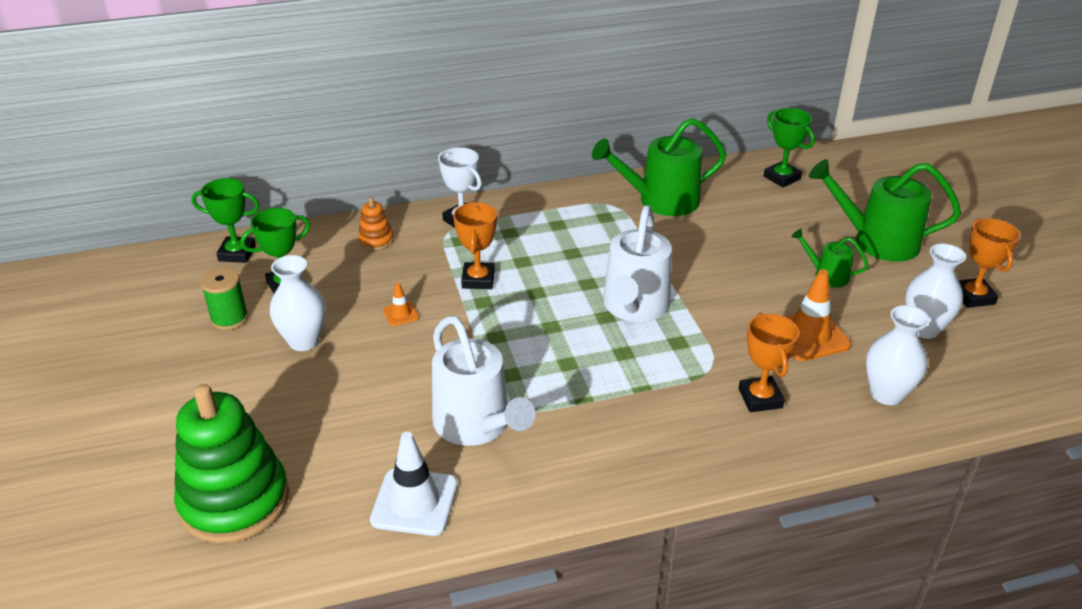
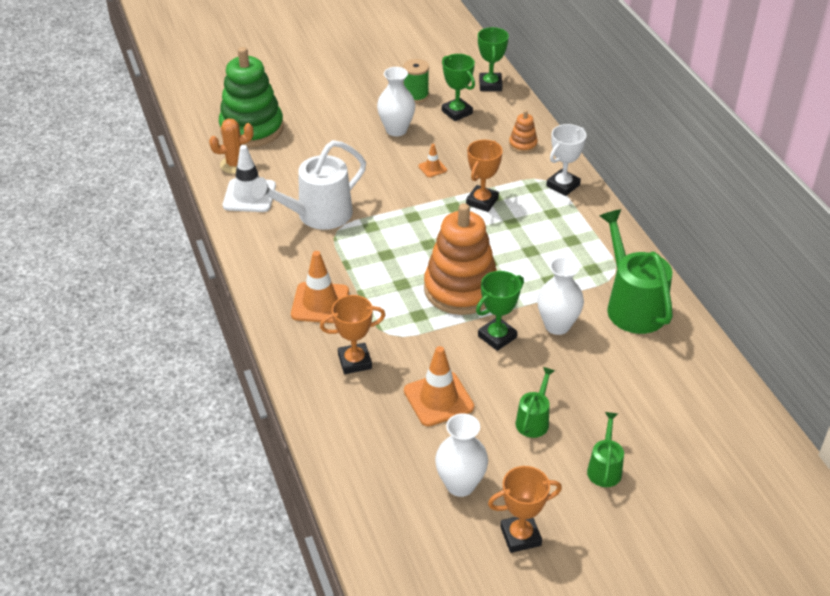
camera: 85 degrees right, 5 degrees up
orange trophy [453,202,497,289] -> orange trophy turned 60 degrees counterclockwise [466,140,503,212]
white watering can [603,205,672,322] -> orange stacking toy [424,203,497,315]
green trophy [764,108,815,187] -> green trophy moved to [476,271,524,351]
green watering can [809,159,961,262] -> green watering can [587,412,624,487], size x0.51
white vase [866,305,930,405] -> white vase moved to [537,257,584,335]
none -> orange cactus [209,118,253,174]
none -> orange traffic cone [291,251,349,323]

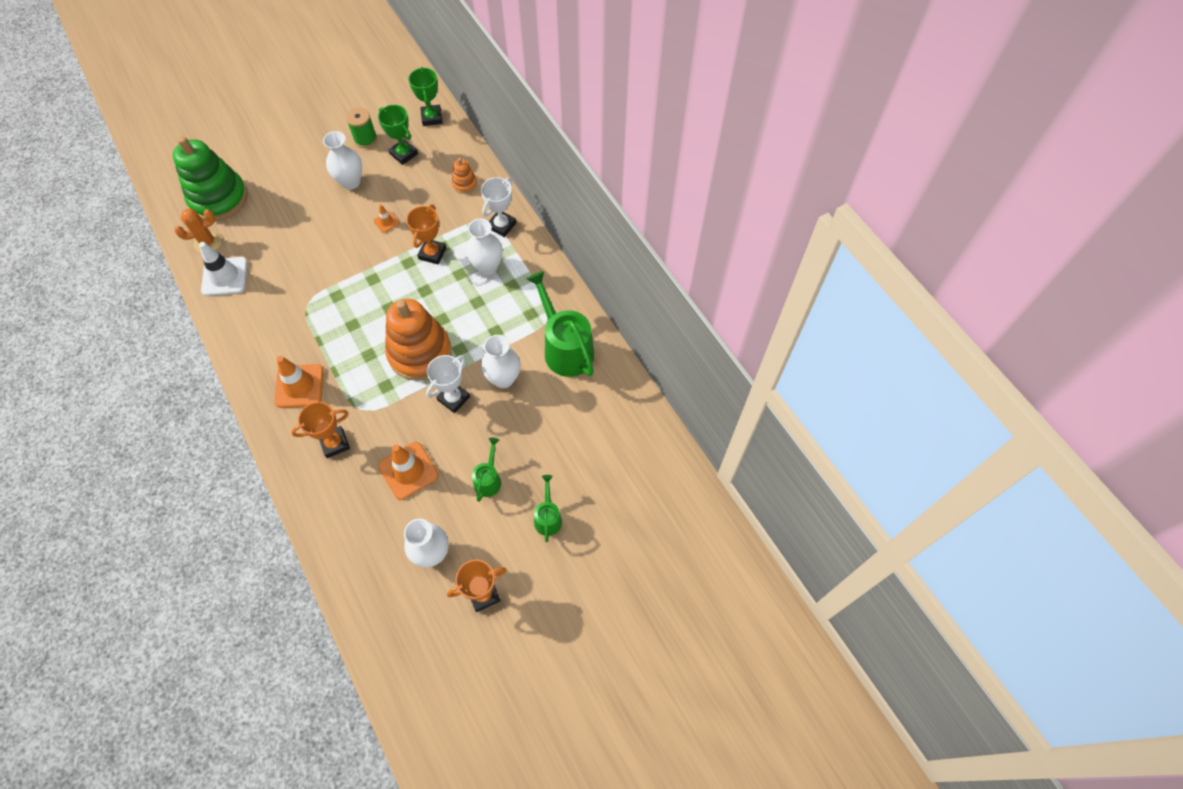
camera: 10 degrees left, 20 degrees up
white watering can [252,140,366,230] -> none
green trophy [476,271,524,351] -> white trophy [426,355,470,413]
none -> white vase [466,219,503,275]

